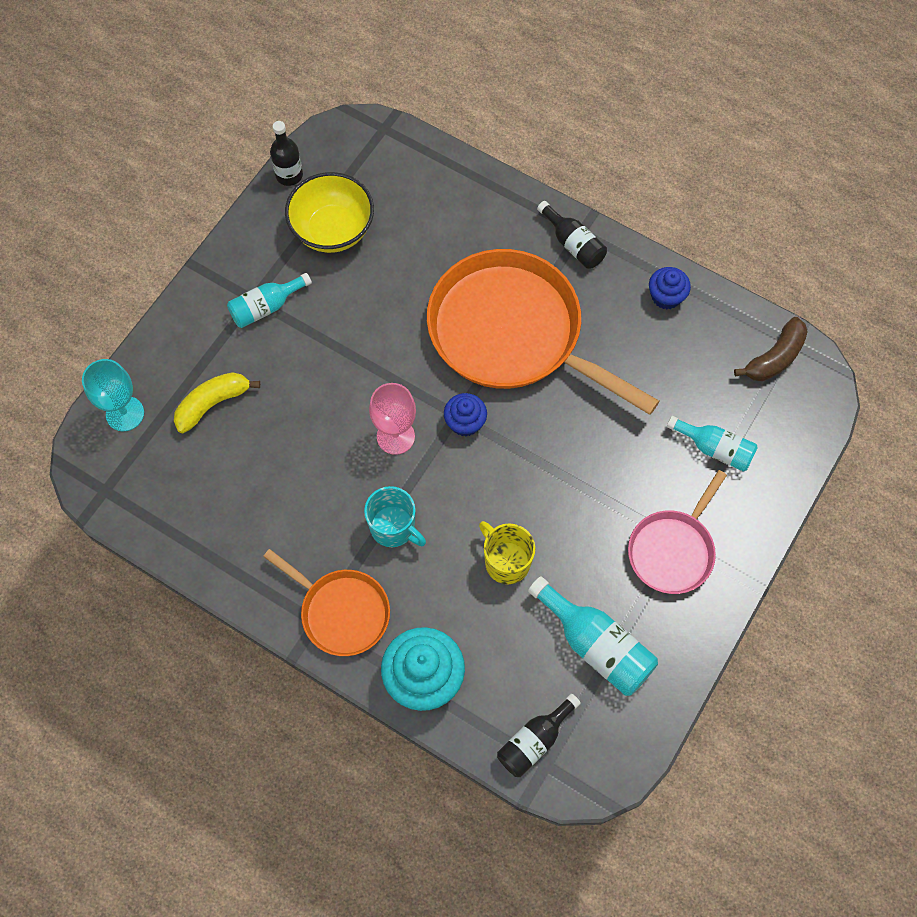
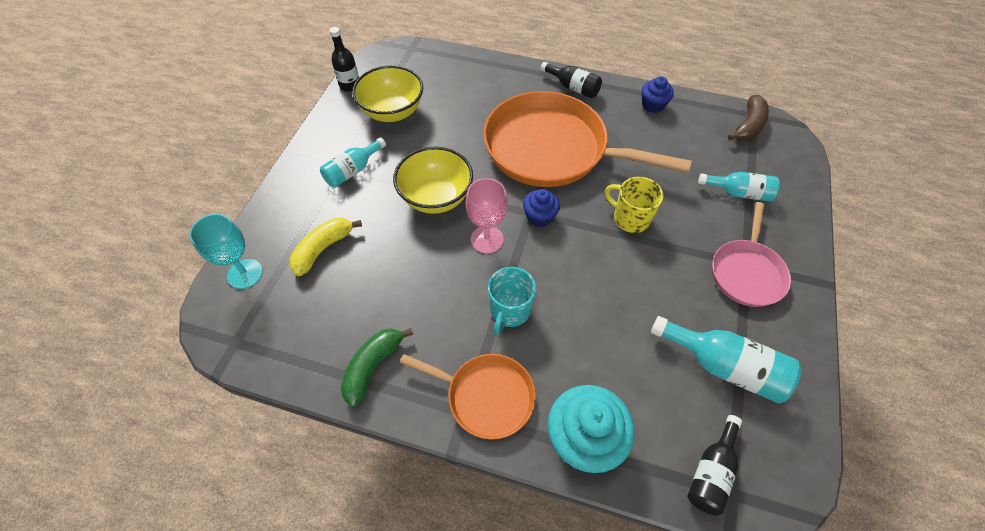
camera: 15 degrees left, 10 degrees down
turquoise mug [364,486,426,547] -> turquoise mug turned 90 degrees clockwise [488,267,536,334]
yellow mug [479,521,535,584] -> yellow mug moved to [605,177,664,233]
none -> green banana [341,328,413,407]
none -> yellow bowl [393,147,473,214]

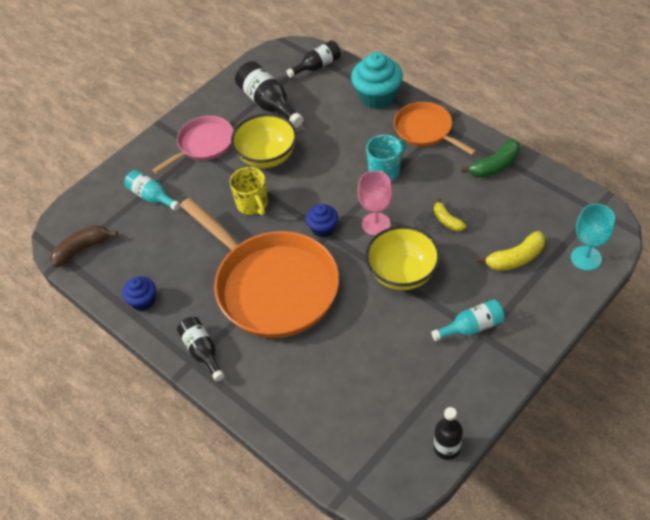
camera: 150 degrees left, 5 degrees down
yellow bowl [352,65,423,122] -> yellow bowl moved to [231,114,297,168]
turquoise bottle [651,316,801,403] -> black bottle [235,61,304,127]
none -> yellow banana [434,198,466,231]

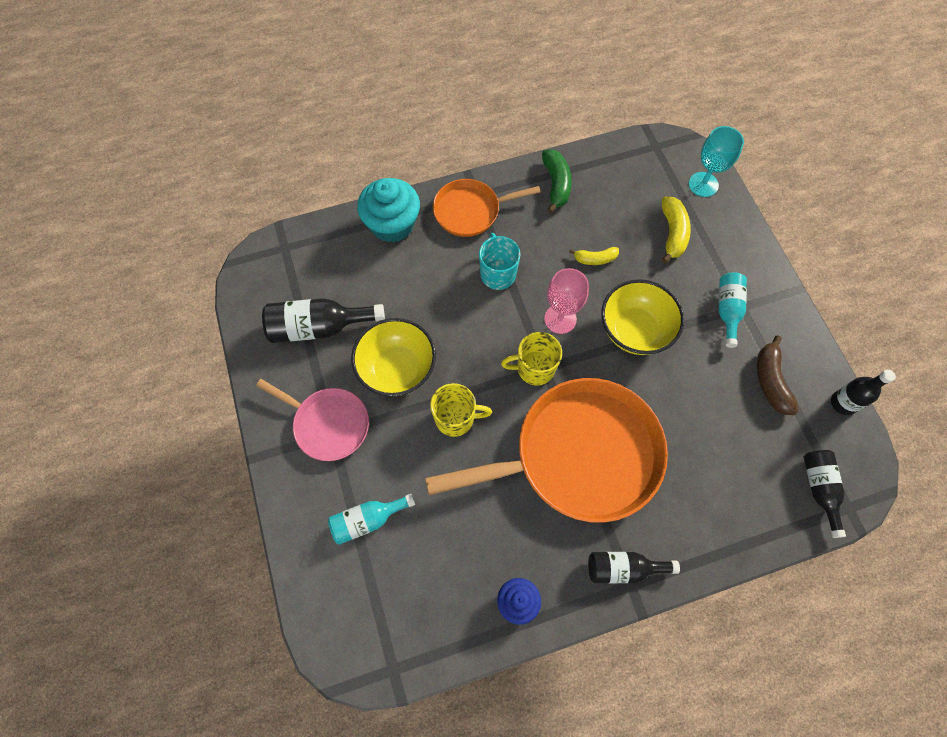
camera: 65 degrees left, 15 degrees up
brown banana [50,225,118,267] -> brown banana moved to [757,335,799,415]
pink pan [152,116,234,174] -> pink pan turned 135 degrees clockwise [256,379,369,461]
black bottle [287,40,341,78] -> black bottle moved to [804,450,846,538]
blue cupcake [306,204,338,238] -> yellow mug [501,332,562,385]

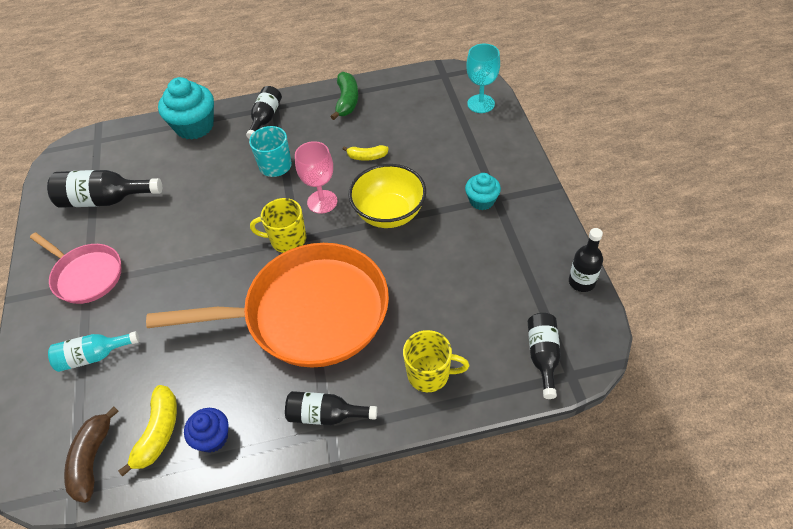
camera: 10 degrees right, 15 degrees down
yellow bowl [351,318,436,397] -> none
yellow mug [430,383,492,437] -> yellow mug moved to [403,330,469,392]
orange pan [433,179,541,237] -> black bottle [246,86,282,139]
yellow banana [662,197,691,264] -> yellow banana moved to [118,385,177,476]
turquoise bottle [719,272,747,348] -> turquoise cupcake [465,173,501,210]
brown banana [757,335,799,415] -> brown banana moved to [64,406,119,503]

